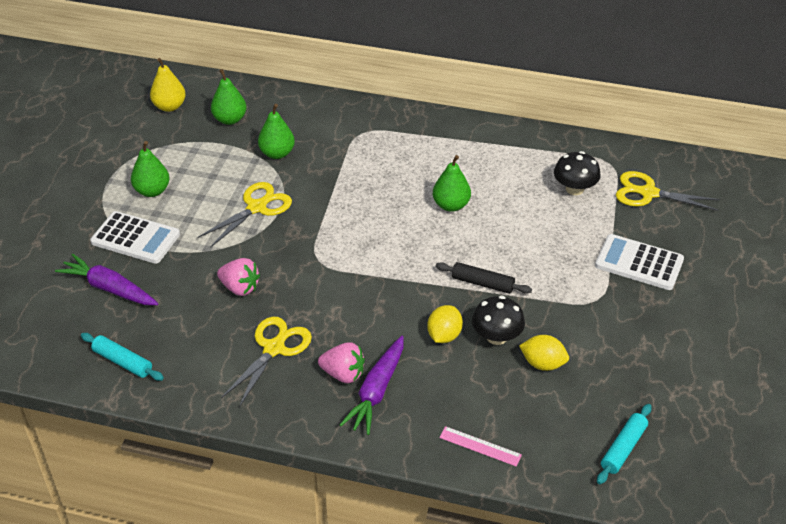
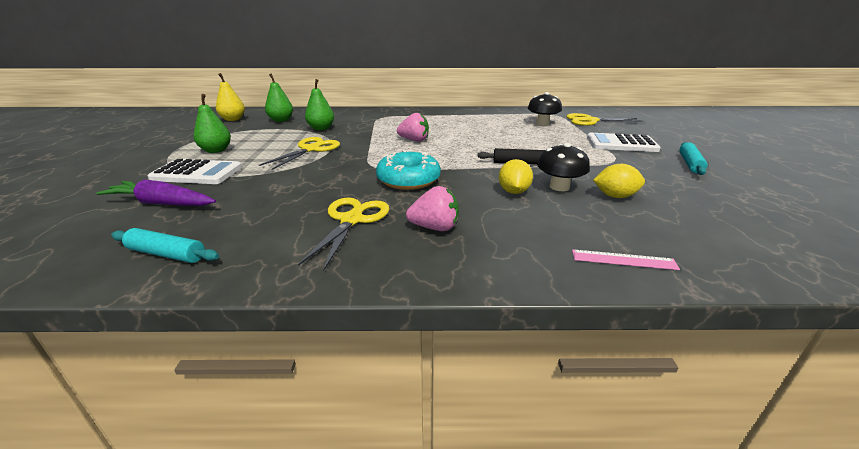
camera: 15 degrees left, 15 degrees down
pink strawberry [217,258,260,296] -> pink strawberry moved to [397,113,429,142]
purple carrot [340,336,404,435] -> none
green pear [433,155,471,212] -> none
turquoise rolling pin [597,404,652,484] -> turquoise rolling pin moved to [679,142,708,175]
none -> turquoise donut [376,150,441,190]

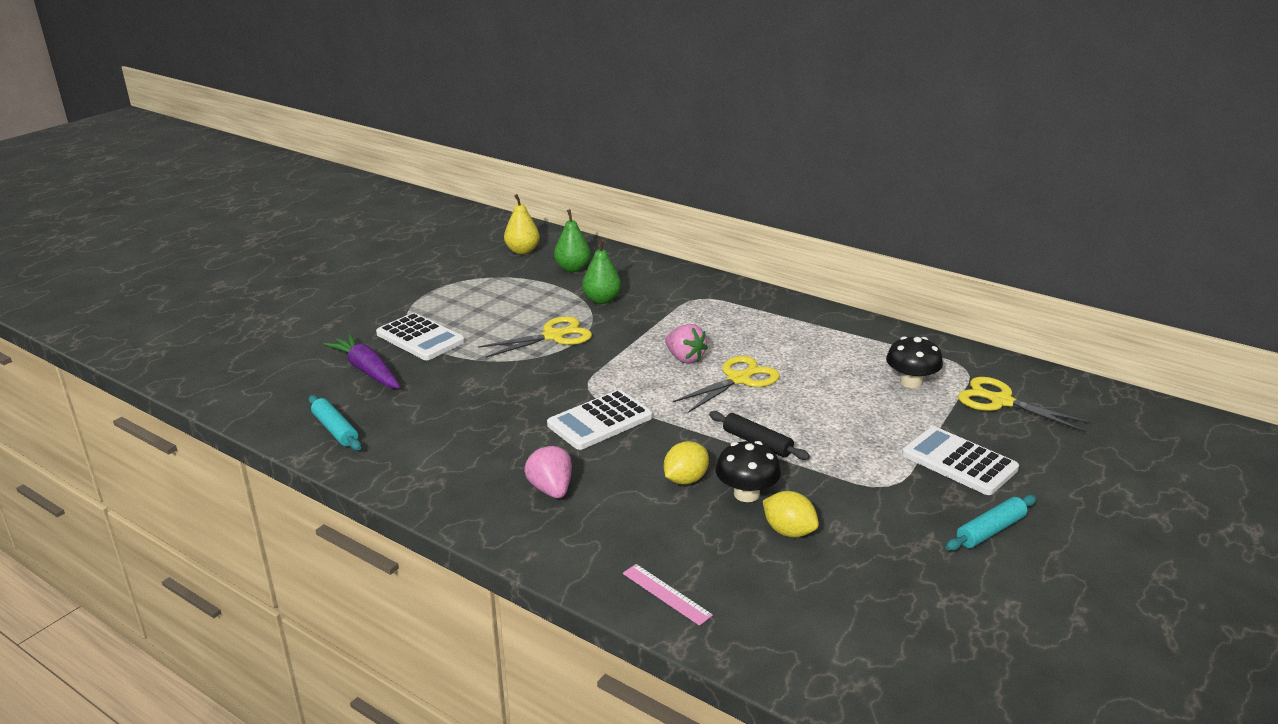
camera: 35 degrees right, 0 degrees up
green pear [194,94,231,153] -> none
yellow scissors [298,197,389,271] -> yellow scissors moved to [673,356,780,413]
turquoise donut [376,150,441,190] -> white calculator [547,390,653,450]
pink strawberry [406,186,459,231] -> pink strawberry turned 150 degrees counterclockwise [524,445,572,498]

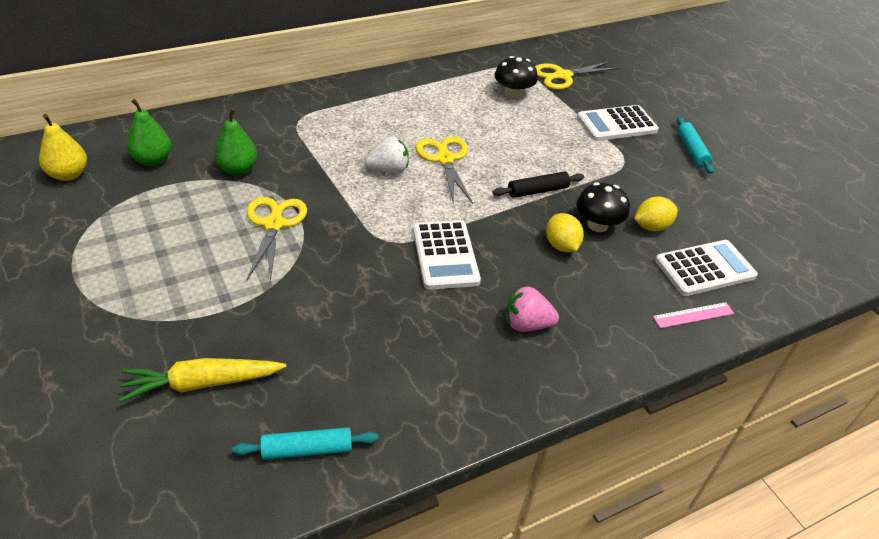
camera: 65 degrees left, 15 degrees up
purple carrot [324,334,400,389] -> yellow carrot [119,358,286,402]
white calculator [376,313,465,360] -> white calculator moved to [655,240,758,296]
pink strawberry [665,324,708,364] -> white strawberry [365,136,409,174]

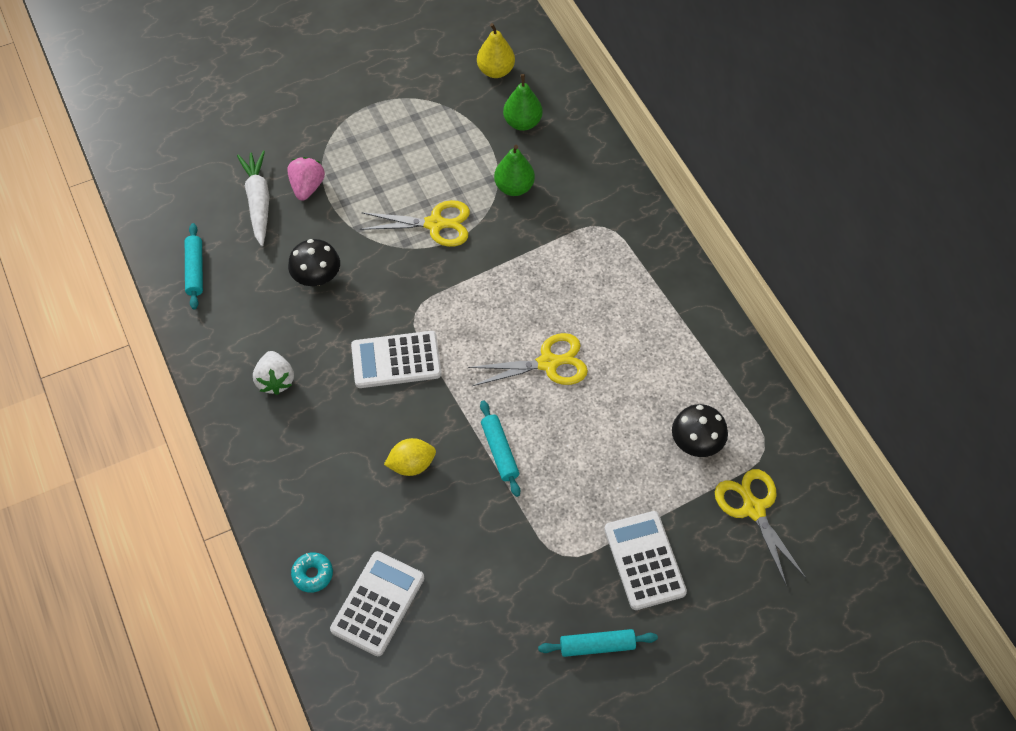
camera: 95 degrees right, 15 degrees up
yellow carrot [119,358,286,402] -> white carrot [237,151,270,246]
white strawberry [365,136,409,174] -> white strawberry moved to [253,351,294,395]
black rolling pin [493,172,584,198] -> turquoise rolling pin [480,400,520,497]
pink strawberry [506,287,559,332] -> pink strawberry moved to [287,157,325,200]
black mushroom [577,182,630,232] -> black mushroom moved to [288,239,340,286]
yellow lemon [634,197,678,231] -> none
pink ruler [653,302,734,328] -> turquoise donut [291,552,333,593]
white calculator [655,240,758,296] -> white calculator turned 135 degrees counterclockwise [330,551,424,656]

